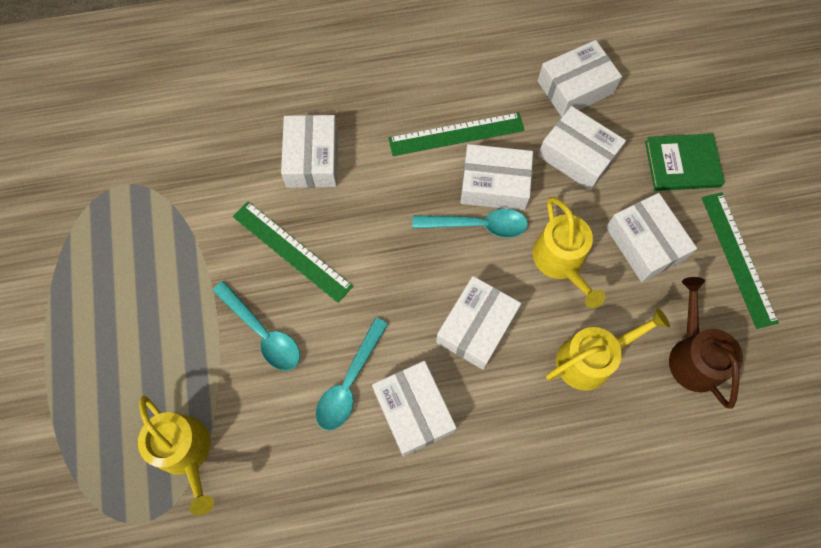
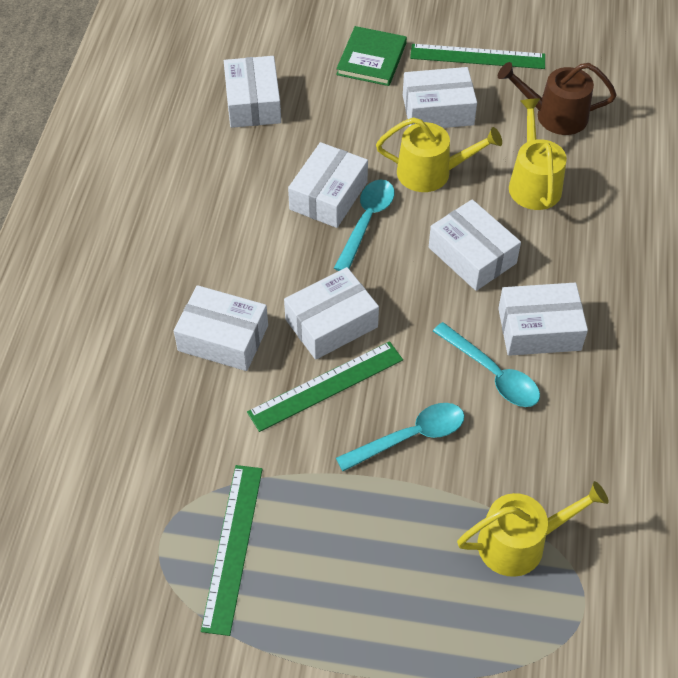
camera: 70 degrees left, 15 degrees down
green ruler [388,112,524,156] -> green ruler moved to [201,465,263,636]
white box [538,106,626,191] -> white box moved to [284,267,379,360]

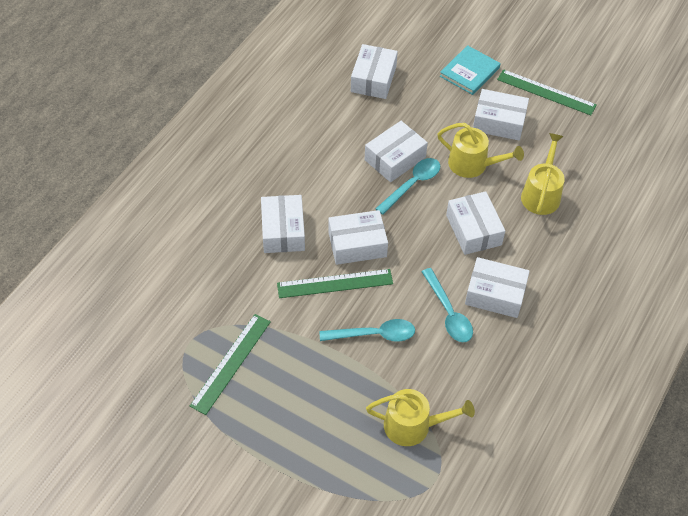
camera: 20 degrees right, 0 degrees up
white box [174,285,268,371] -> white box turned 45 degrees clockwise [261,195,305,253]
green book [336,26,407,86] -> turquoise book [440,45,500,95]
brown watering can [498,62,617,135] -> none

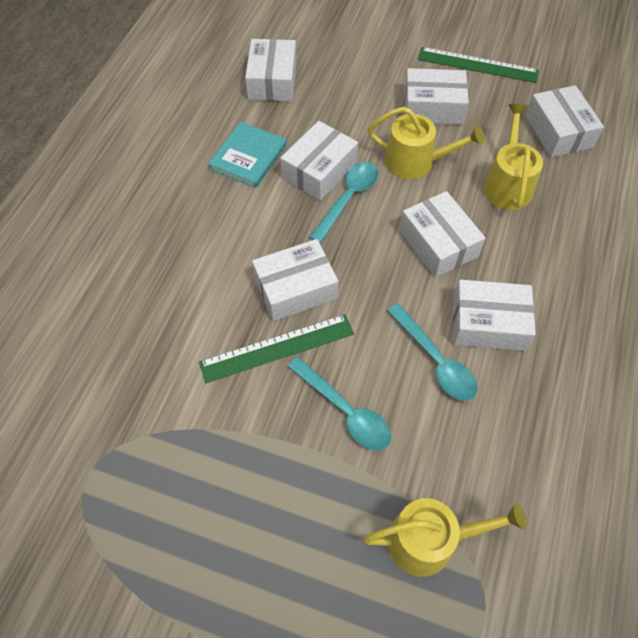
camera: 10 degrees left, 5 degrees up
green ruler [190,314,271,415] -> none
white box [261,195,305,253] -> white box moved to [525,85,604,158]
turquoise spoon [319,319,415,342] -> turquoise spoon turned 60 degrees clockwise [287,357,392,451]
turquoise book [440,45,500,95] -> turquoise book moved to [208,122,287,188]

